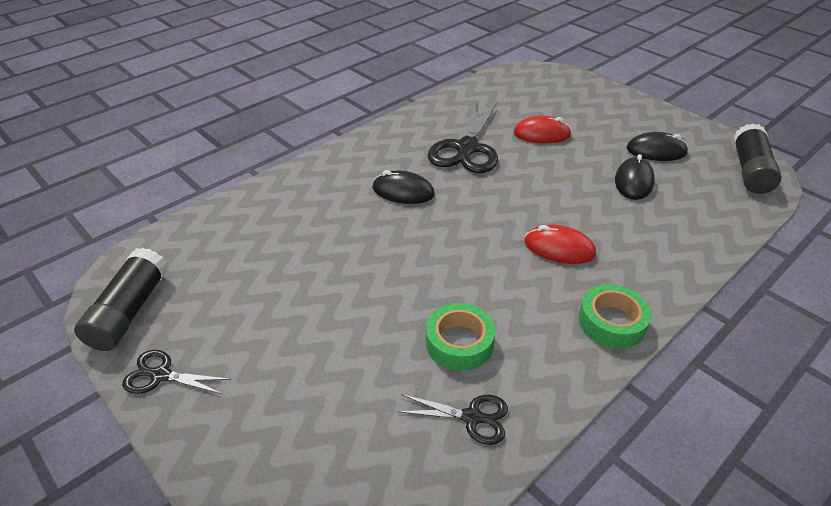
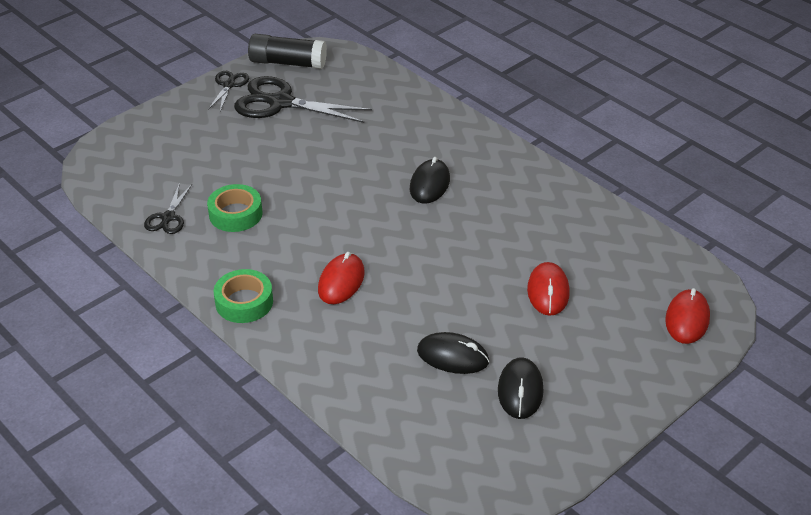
camera: 90 degrees right, 0 degrees up
black scissors [428,100,498,173] -> black scissors moved to [234,76,372,123]
black glue stick [734,123,782,194] -> none
none -> red mouse [665,288,710,344]

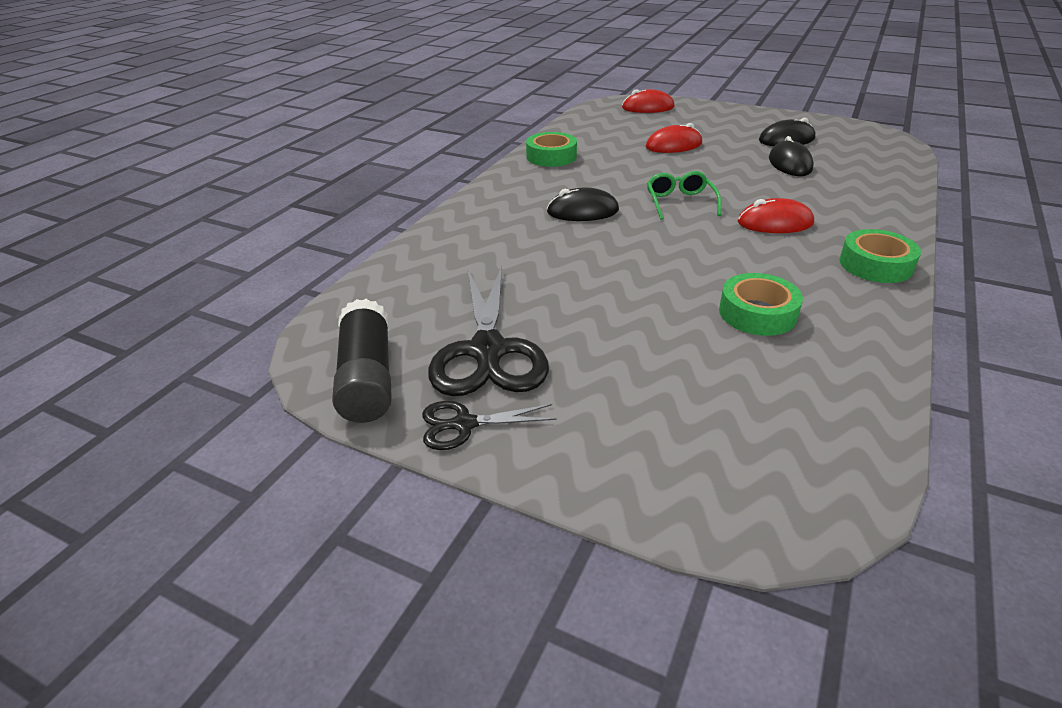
camera: 110 degrees left, 5 degrees down
black scissors [144,183,192,234] -> none
none -> green tape [526,132,577,167]
none -> green glasses [647,171,721,220]

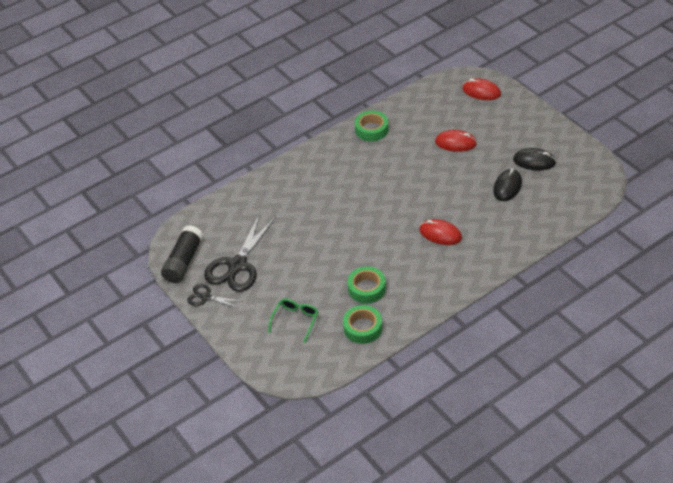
camera: 30 degrees right, 10 degrees up
black mouse [547,188,619,221] -> none
green glasses [647,171,721,220] -> green glasses moved to [268,298,319,343]
green tape [839,229,921,283] -> green tape moved to [343,305,382,344]

